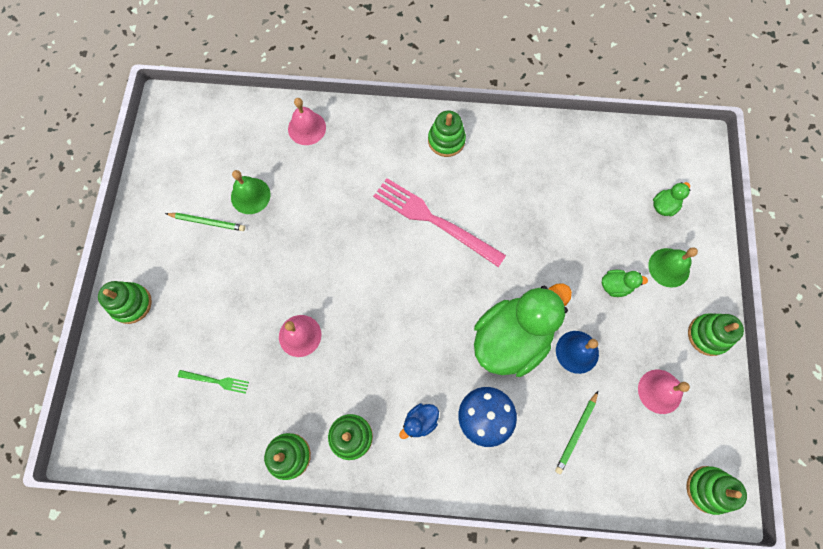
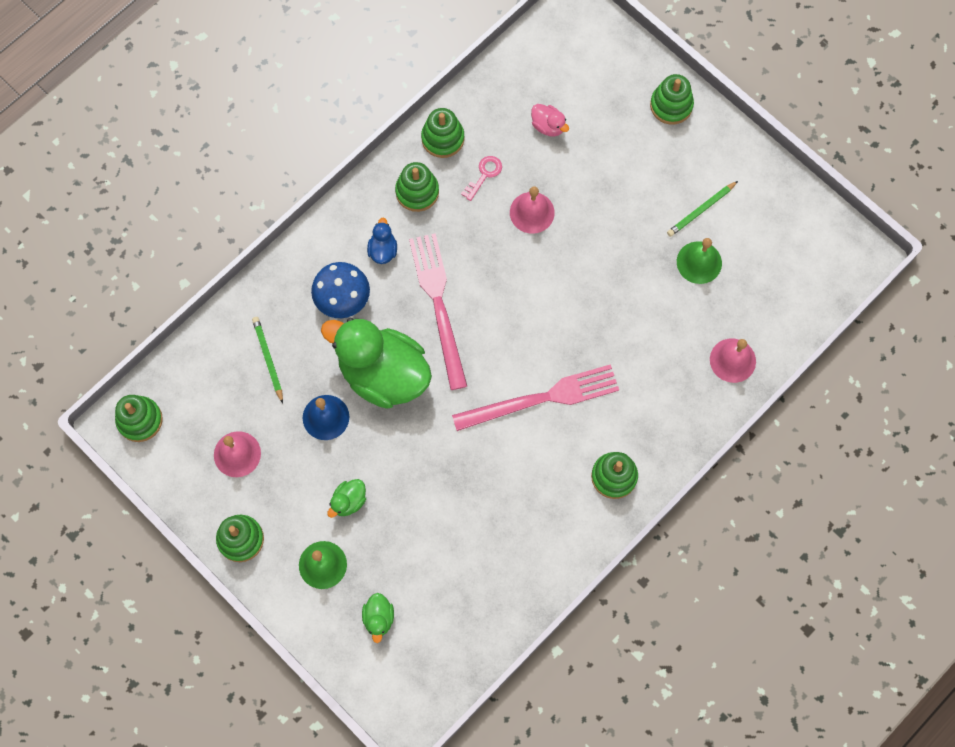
camera: 130 degrees right, 0 degrees up
green fork [178,370,249,394] -> pink duck [531,104,569,137]
green duck [474,283,572,377] -> green duck turned 120 degrees clockwise [321,318,432,409]
none -> pink fork [409,233,467,390]
none -> pink key [461,156,502,201]

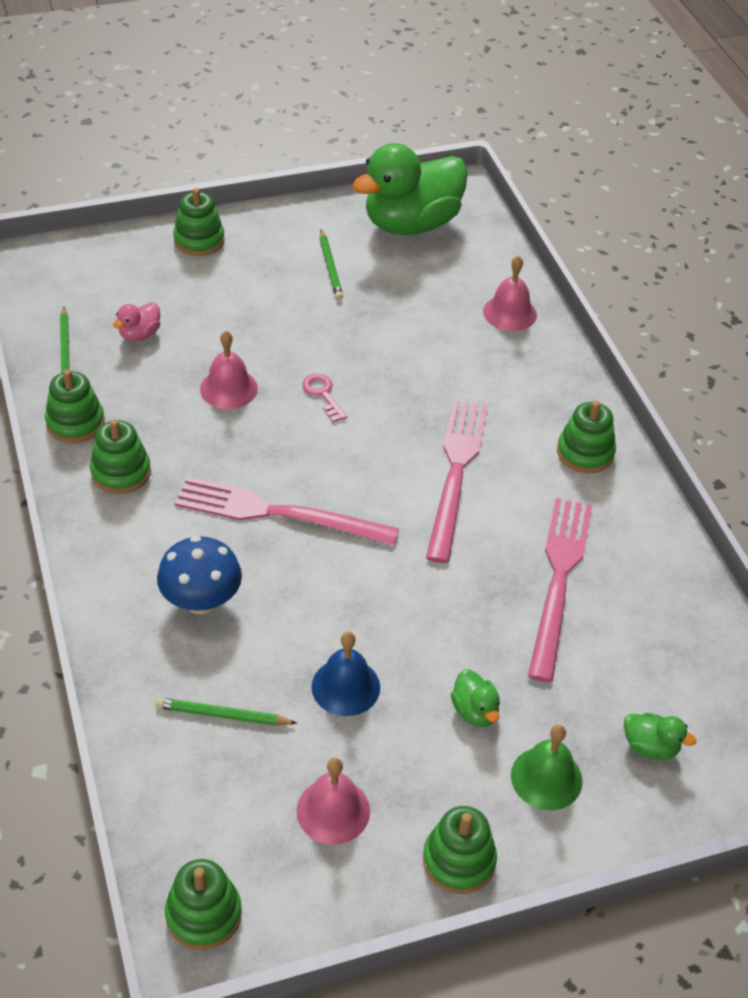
camera: 65 degrees left, 25 degrees down
green duck [321,318,432,409] -> green duck moved to [352,143,468,235]
blue duck [367,218,397,264] -> none
pink key [461,156,502,201] -> pink key moved to [302,374,347,423]
pink duck [531,104,569,137] -> pink duck turned 150 degrees clockwise [113,302,160,341]
green bell [677,238,722,284] -> none
none -> green pencil [60,306,70,373]
none -> pink fork [528,498,592,682]

